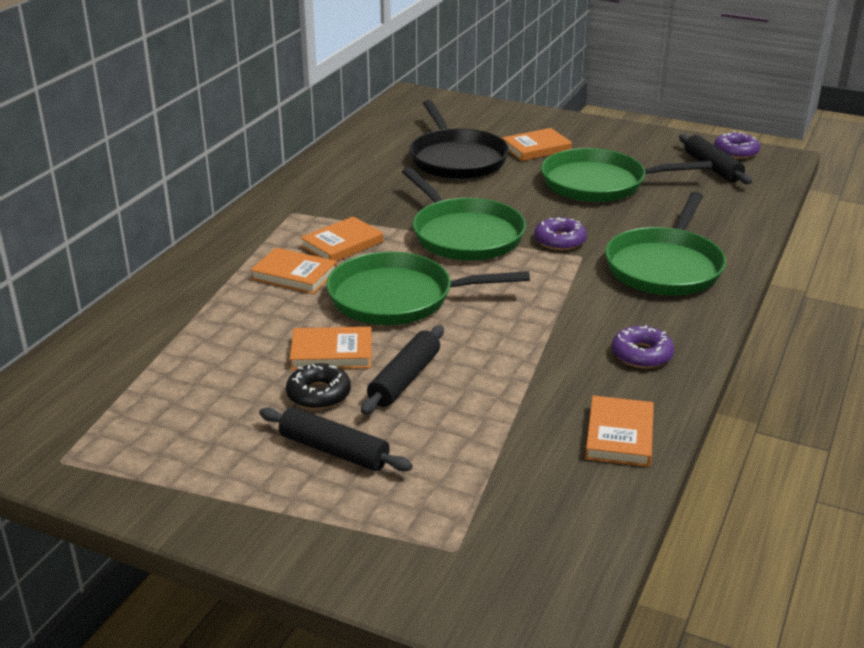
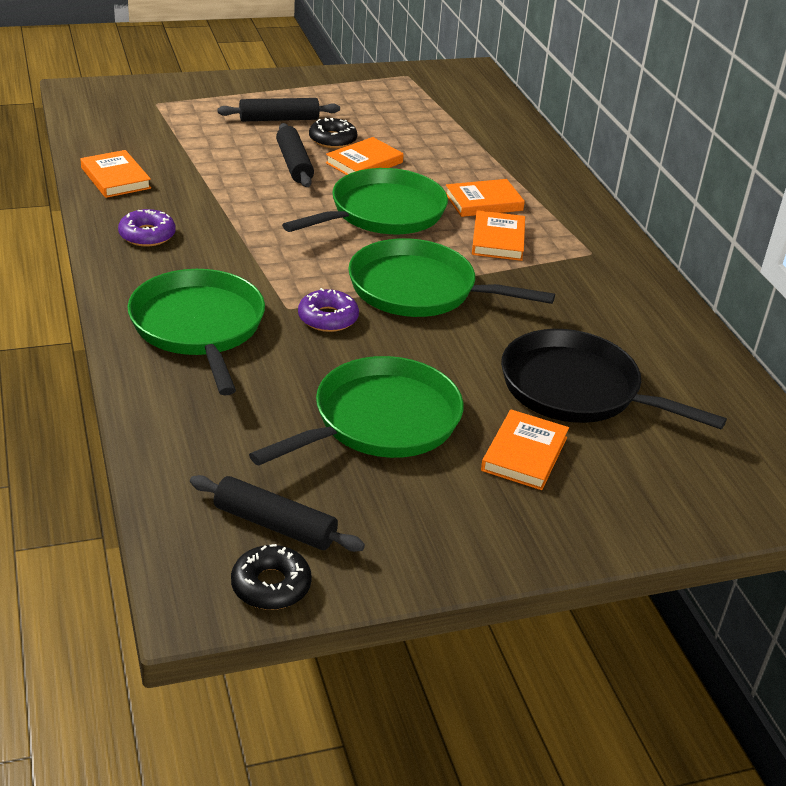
camera: 135 degrees right, 5 degrees up
purple donut [714,131,760,159] -> black donut [231,544,312,610]

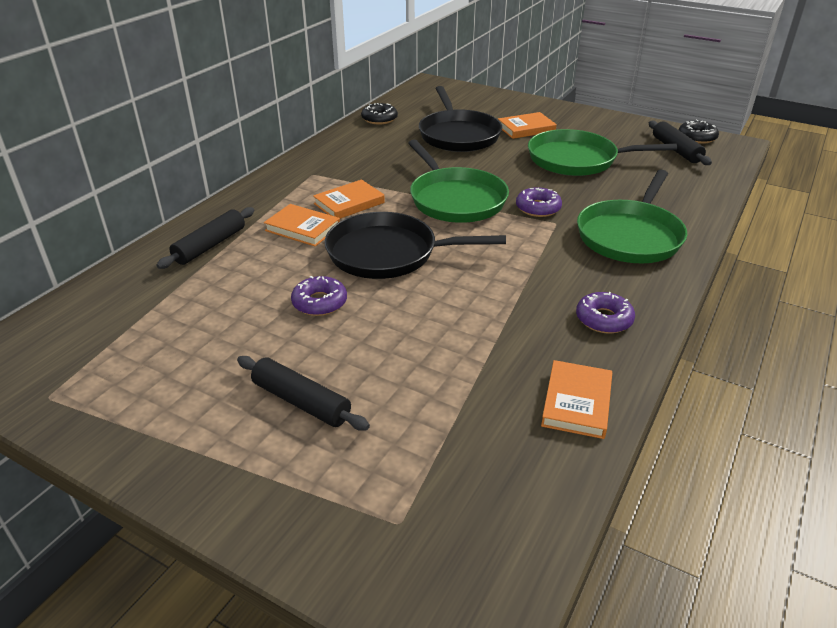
camera: 130 degrees left, 0 degrees up
black rolling pin [276,123,314,187] -> black rolling pin moved to [156,207,254,269]
green pan [282,168,448,234] -> black pan [324,212,506,279]
black donut [309,118,357,148] -> black donut moved to [361,103,398,124]
orange book [326,137,404,175] -> purple donut [291,276,347,316]

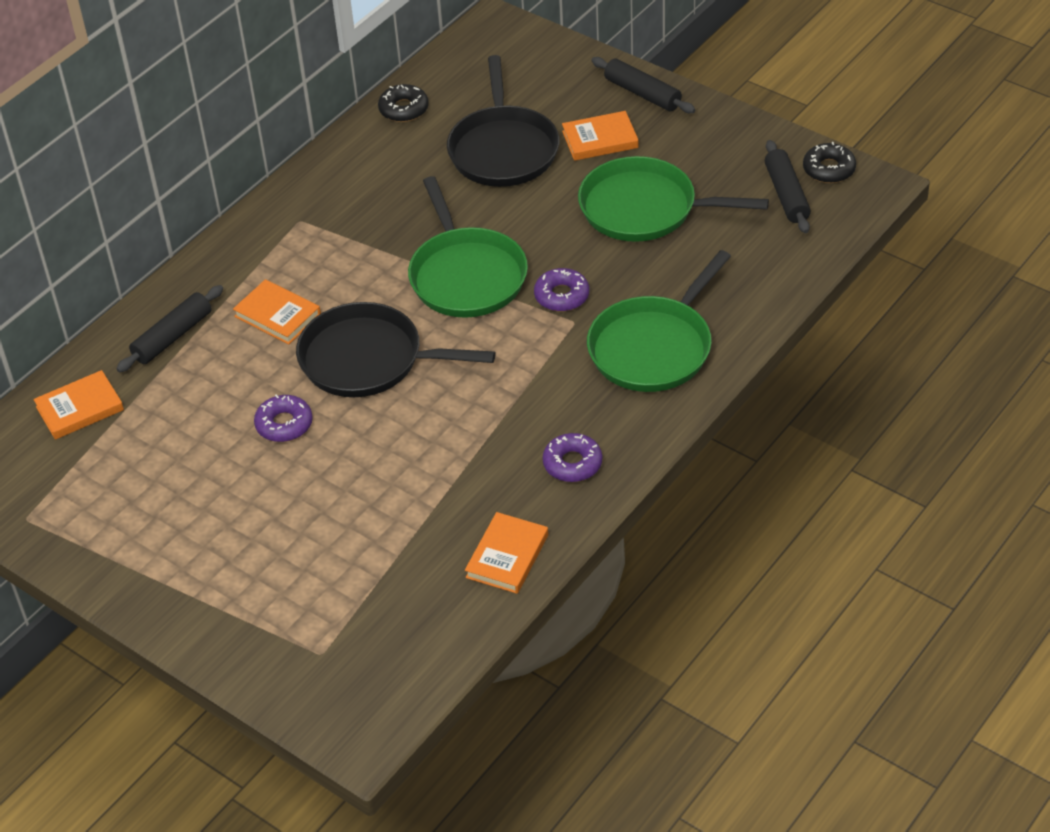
camera: 10 degrees right, 10 degrees up
black rolling pin [237,356,370,431] -> black rolling pin moved to [591,57,695,113]
orange book [313,179,385,219] -> orange book moved to [34,370,124,440]

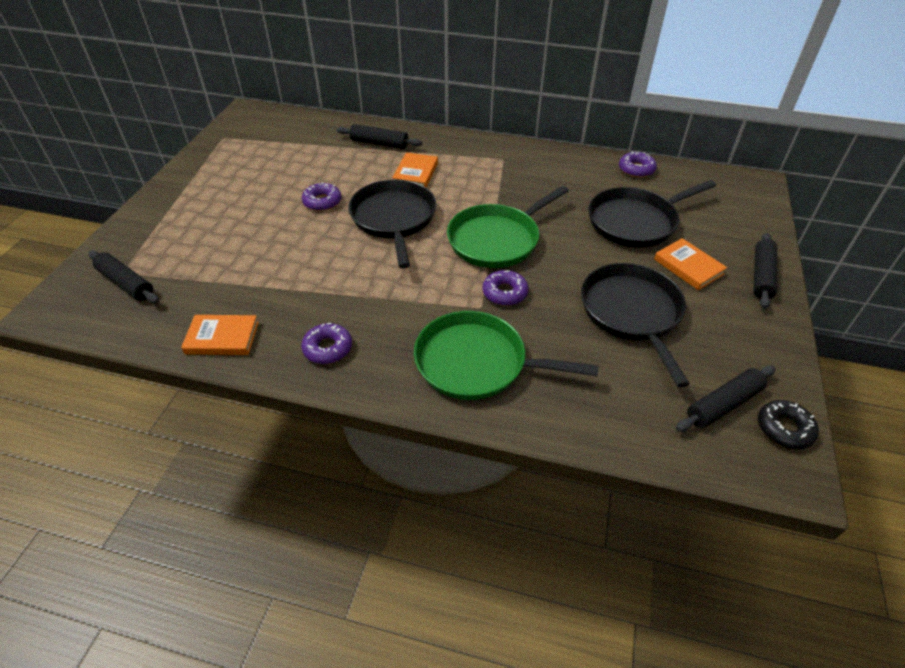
camera: 65 degrees right, 0 degrees up
orange book [34,370,124,440] -> none
black donut [378,84,429,122] -> purple donut [619,151,657,178]
green pan [578,156,769,242] -> black pan [581,263,689,388]
none -> black rolling pin [89,251,159,303]

